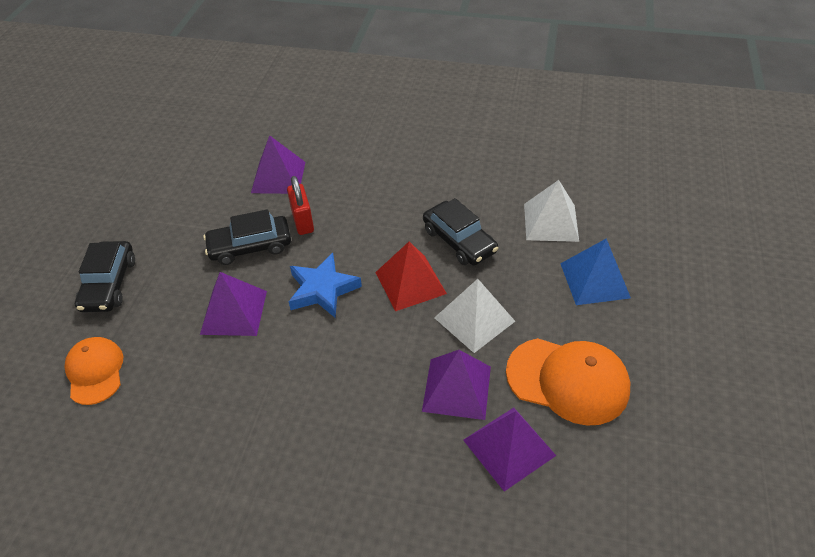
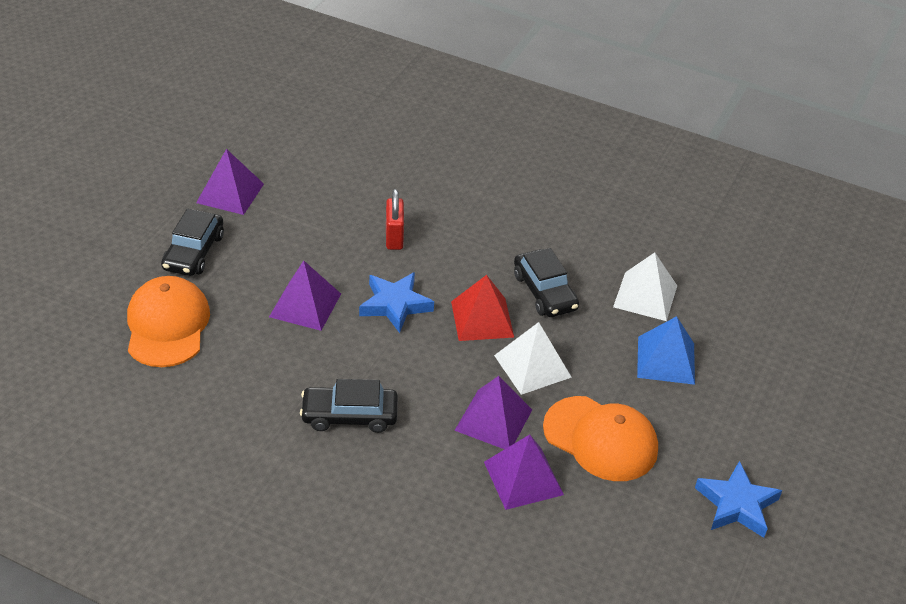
camera: 10 degrees right, 5 degrees down
orange cap [64,337,123,405] -> orange cap [127,276,210,367], size x1.55
black car [203,209,291,265] -> black car moved to [300,379,398,433]
purple pyramid [251,135,305,194] -> purple pyramid moved to [196,149,264,215]
none -> blue star [695,461,782,538]

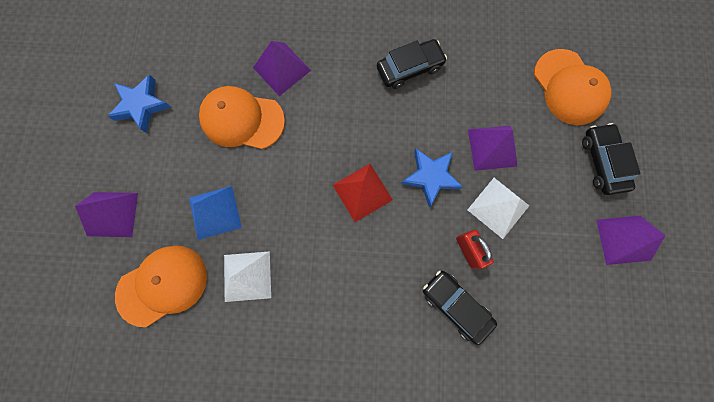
camera: 160 degrees right, 35 degrees up
purple pyramid [454,376,532,449] -> purple pyramid moved to [75,192,138,237]
white pyramid [494,322,572,395] -> white pyramid moved to [468,178,529,239]
black car [514,248,579,317] -> black car moved to [423,271,497,345]
none -> orange cap [115,246,207,327]

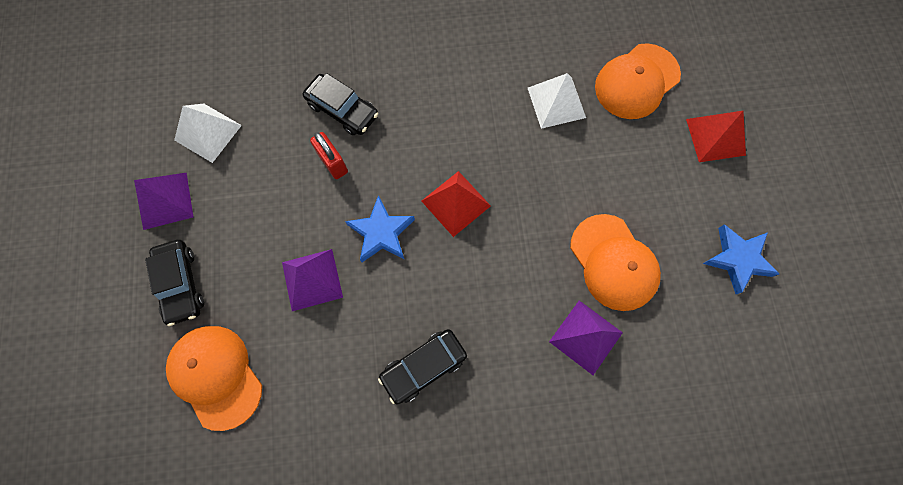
camera: 170 degrees right, 5 degrees down
purple pyramid [75,192,138,237] -> red pyramid [686,111,746,162]
blue pyramid [189,186,242,240] -> none
orange cap [199,86,285,149] -> orange cap turned 60 degrees clockwise [570,214,661,311]
white pyramid [468,178,529,239] -> white pyramid moved to [174,104,242,163]

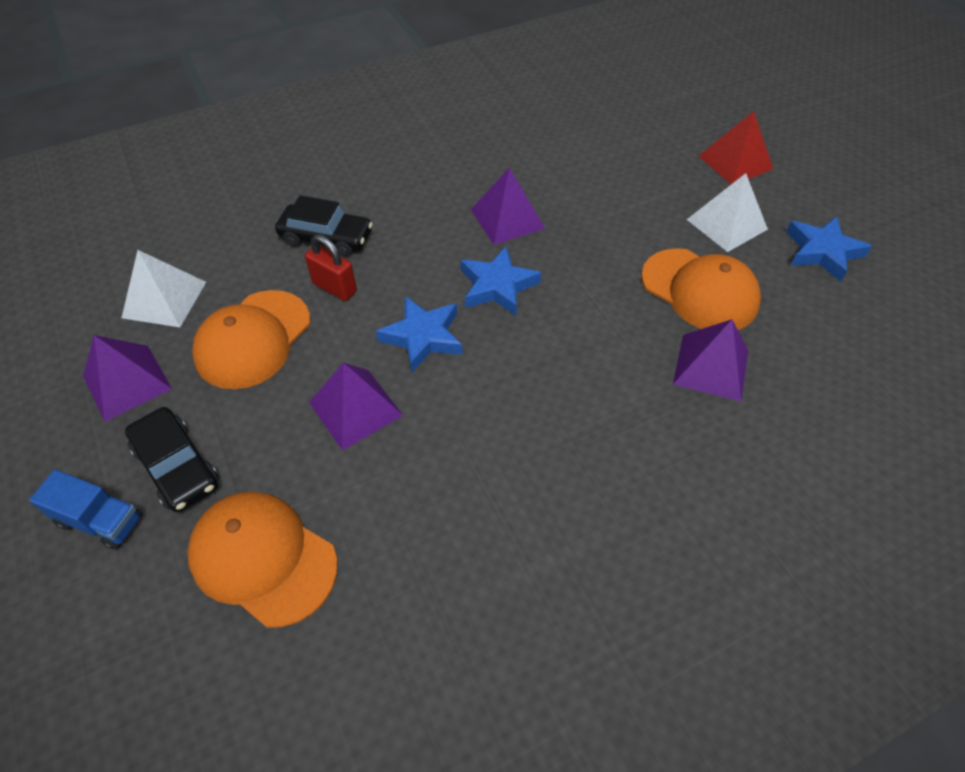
camera: 20 degrees left, 20 degrees down
black car [378,329,467,405] -> none
red pyramid [422,171,491,237] -> blue star [461,246,541,316]
white pyramid [528,73,586,129] -> white pyramid moved to [687,173,768,252]
orange cap [595,43,681,119] -> orange cap moved to [192,290,310,389]
none -> blue truck [29,470,143,550]
none -> purple pyramid [471,168,545,245]

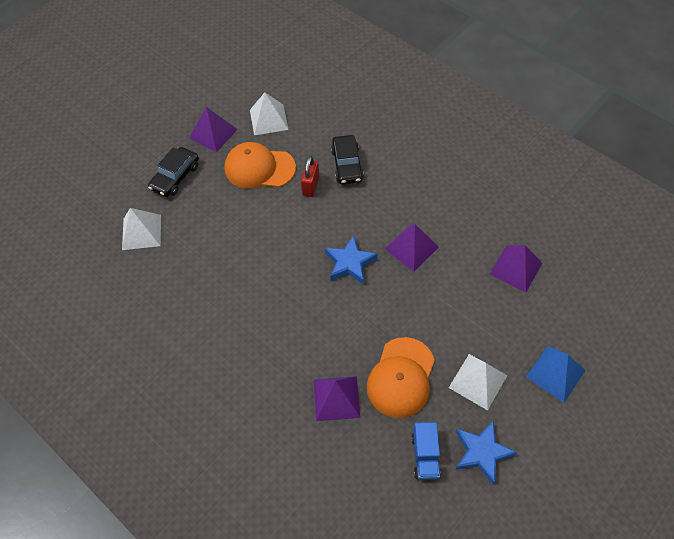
camera: 70 degrees right, 5 degrees up
blue truck [29,470,143,550] -> blue truck moved to [411,422,441,480]
orange cap [187,492,338,628] -> white pyramid [122,208,161,250]
purple pyramid [309,363,403,451] -> purple pyramid moved to [489,245,542,293]
blue star [376,296,462,372] -> none
red pyramid [699,111,773,184] -> blue pyramid [526,346,586,403]

